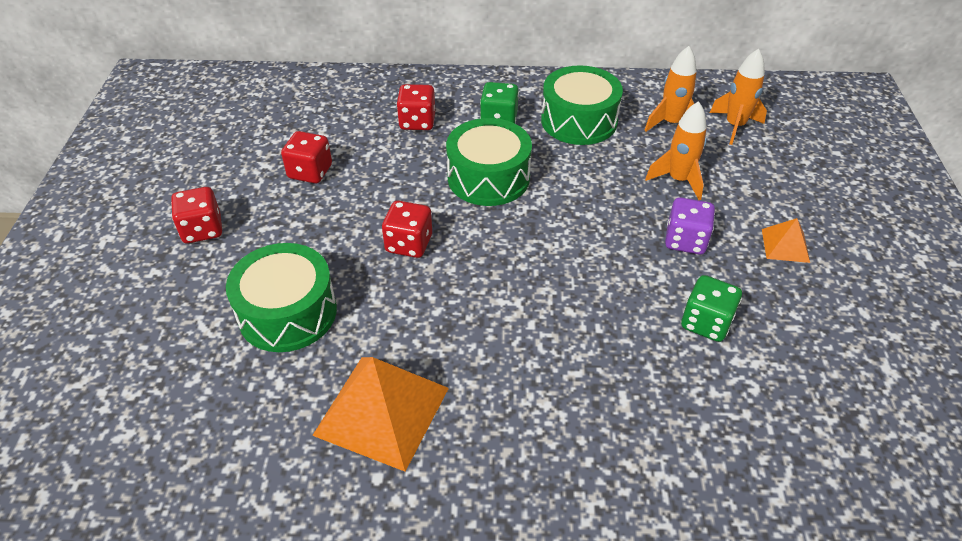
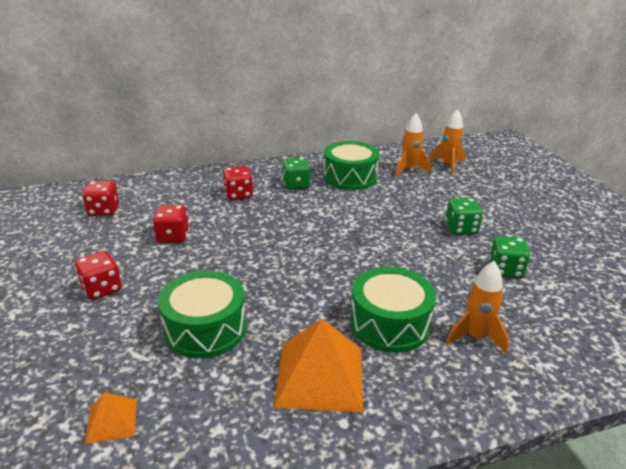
camera: 20 degrees left, 15 degrees down
red dice [382,201,432,258] -> red dice moved to [83,181,119,216]
green drum [446,118,532,206] -> green drum moved to [350,267,436,353]
orange rocket [645,101,707,200] -> orange rocket moved to [446,261,509,354]
purple dice [665,197,715,255] -> green dice [445,198,483,235]
orange pyramid [762,218,810,263] -> orange pyramid moved to [85,392,137,444]

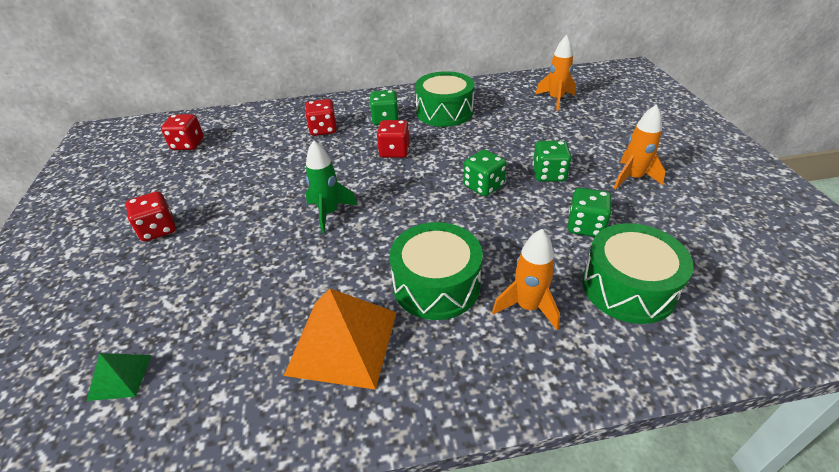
camera: 10 degrees right, 10 degrees up
orange pyramid [85,392,137,444] -> green pyramid [87,353,152,401]
red dice [153,205,189,243] -> red dice moved to [377,120,410,158]
green drum [158,271,246,359] -> green drum moved to [582,223,694,324]
orange rocket [395,113,430,177] -> orange rocket moved to [614,104,666,190]
none -> green rocket [306,140,357,233]
none -> green dice [463,150,507,196]

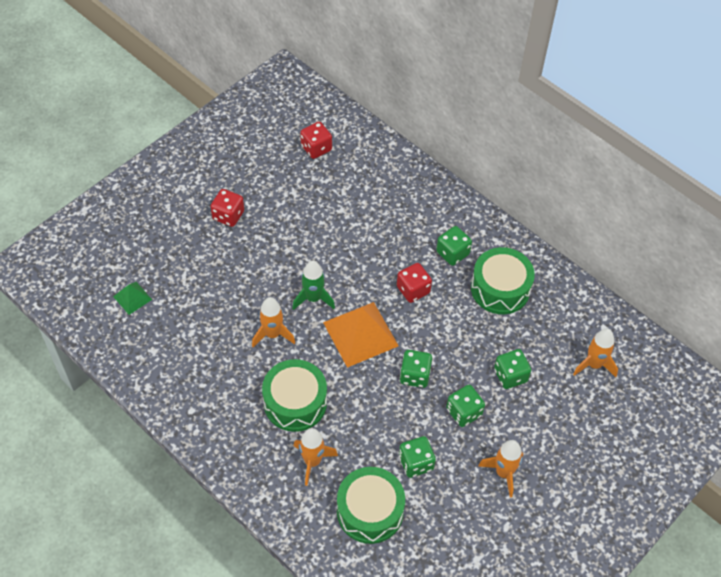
camera: 50 degrees right, 15 degrees up
orange pyramid [284,288,397,390] -> orange pyramid moved to [323,302,399,368]
red dice [305,99,337,136] -> none
none -> orange rocket [252,297,295,347]
none -> green dice [494,349,531,389]

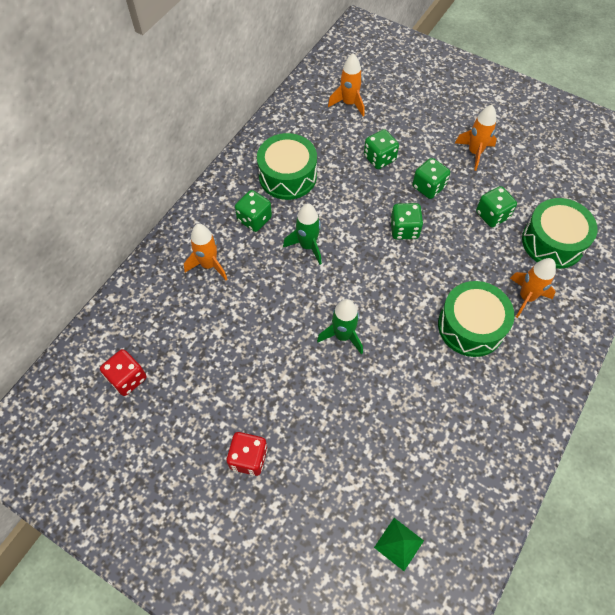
camera: 100 degrees left, 5 degrees up
orange rocket [252,297,295,347] -> orange rocket moved to [184,224,227,280]
orange pyramid [323,302,399,368] -> none
red dice [397,263,432,303] -> green rocket [283,203,322,265]

